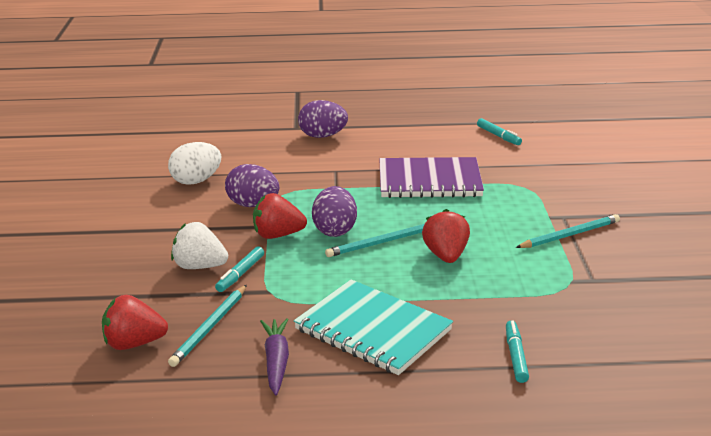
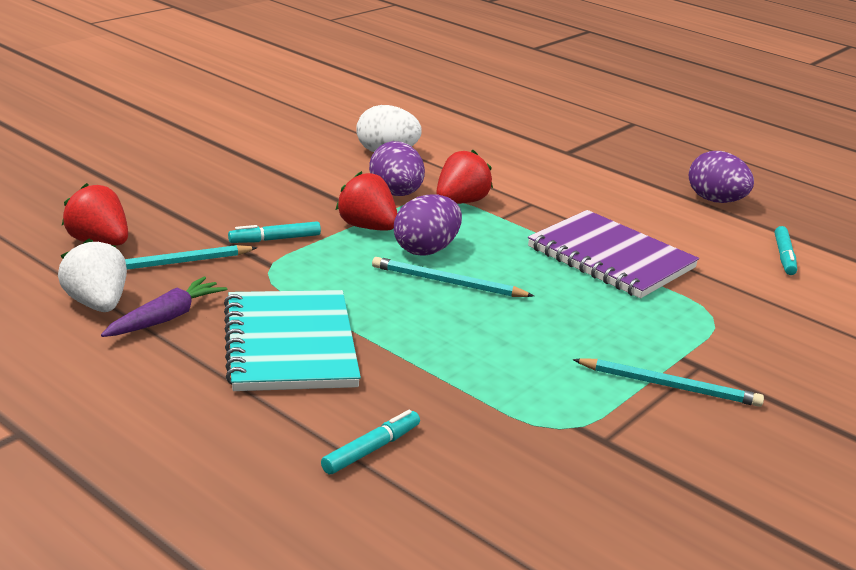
camera: 40 degrees right, 0 degrees up
white strawberry [171,222,228,269] -> white strawberry moved to [58,239,127,312]
purple egg [298,100,348,138] -> purple egg moved to [689,151,754,203]
red strawberry [422,209,470,263] -> red strawberry moved to [436,150,493,204]

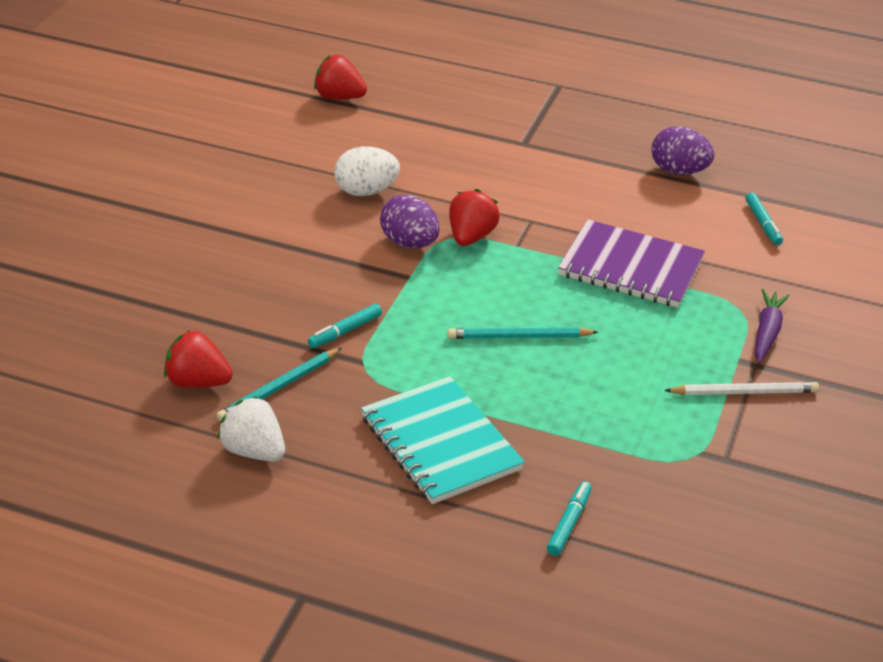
camera: 20 degrees left, 10 degrees up
purple carrot [101,277,227,337] -> purple carrot moved to [755,289,790,363]
red strawberry [336,171,397,231] -> red strawberry moved to [314,55,367,99]
purple egg [394,194,462,256] -> none
turquoise pencil [573,359,764,407] -> white pencil [664,382,819,395]

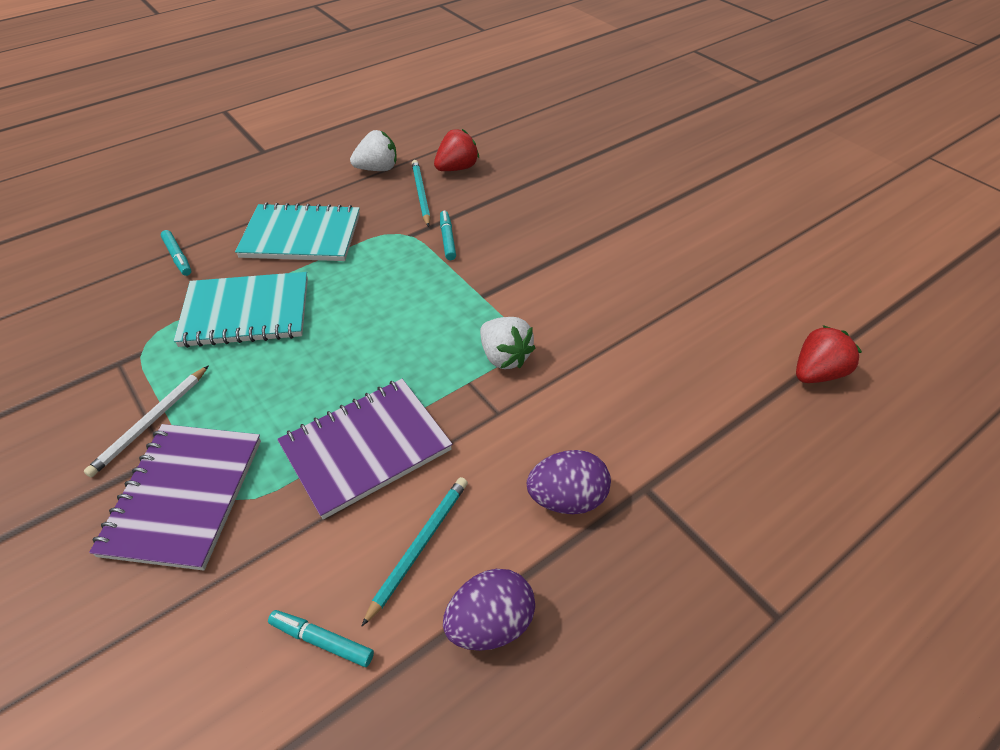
camera: 125 degrees right, 10 degrees up
white egg [335,146,400,196] -> none
purple egg [380,195,440,248] -> purple egg moved to [527,450,611,514]
turquoise pencil [448,327,598,339] -> turquoise pencil moved to [362,477,468,626]
red strawberry [449,189,500,246] -> white strawberry [480,317,535,369]
purple carrot [755,289,790,363] -> purple notebook [89,424,261,571]
none -> turquoise notebook [174,272,308,348]

